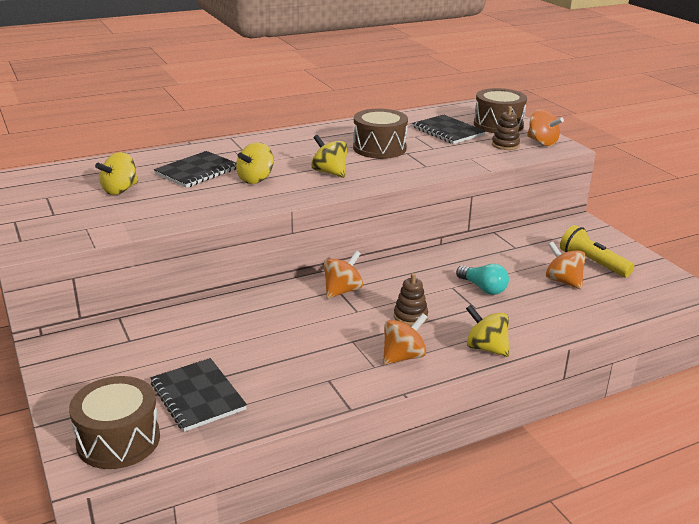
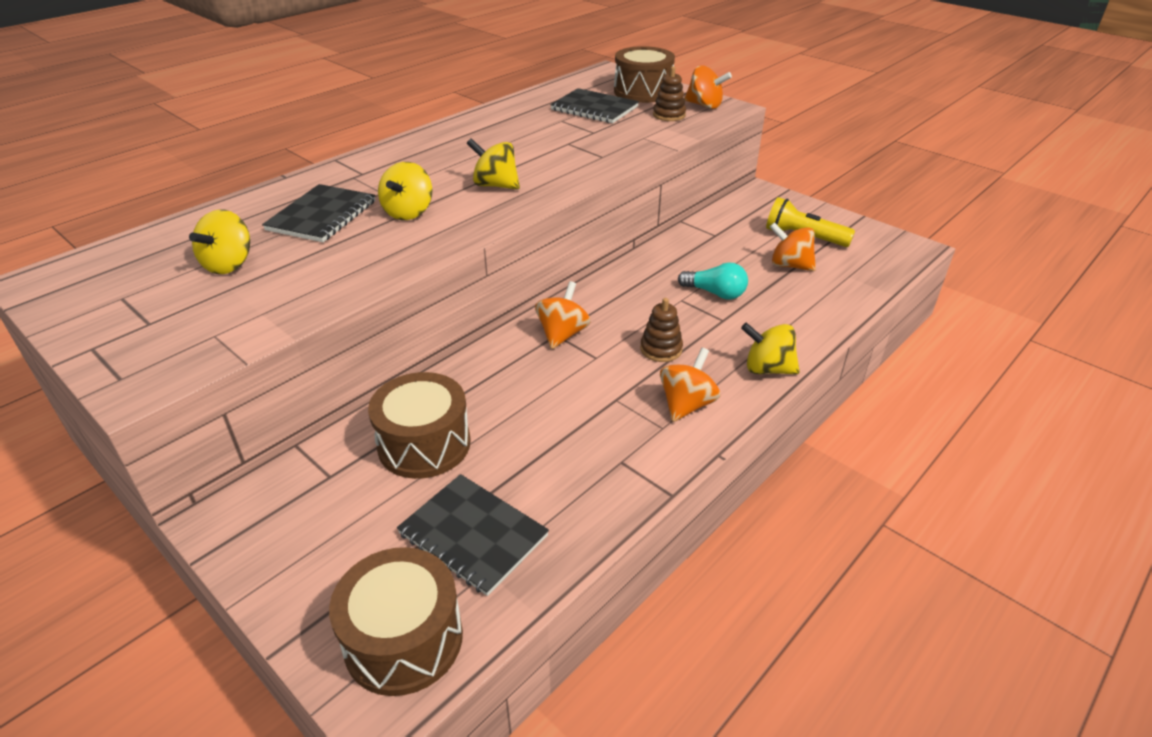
camera: 20 degrees left, 10 degrees up
brown drum [353,109,408,159] -> brown drum moved to [368,372,471,479]

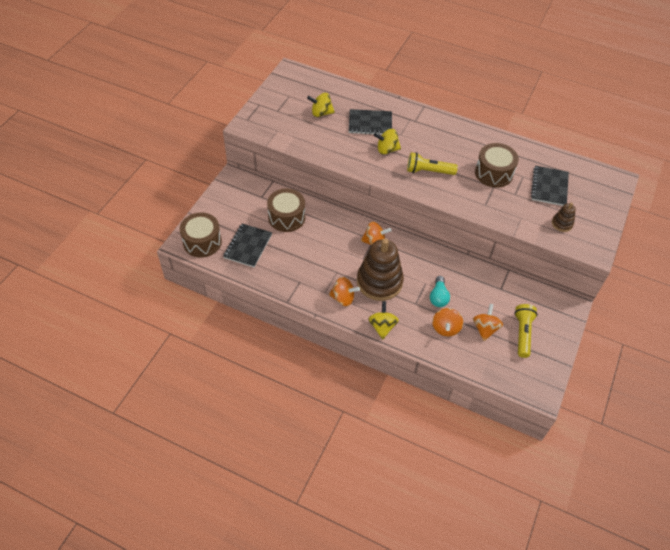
camera: 70 degrees right, 15 degrees up
yellow spinning top [467,138,520,189] -> yellow flashlight [407,152,458,175]
brown drum [614,46,675,103] -> brown drum moved to [475,143,519,188]
brown stacking toy [640,298,683,362] -> brown stacking toy [357,238,404,301], size x2.21
orange spinning top [684,65,732,109] -> orange spinning top moved to [432,308,463,337]

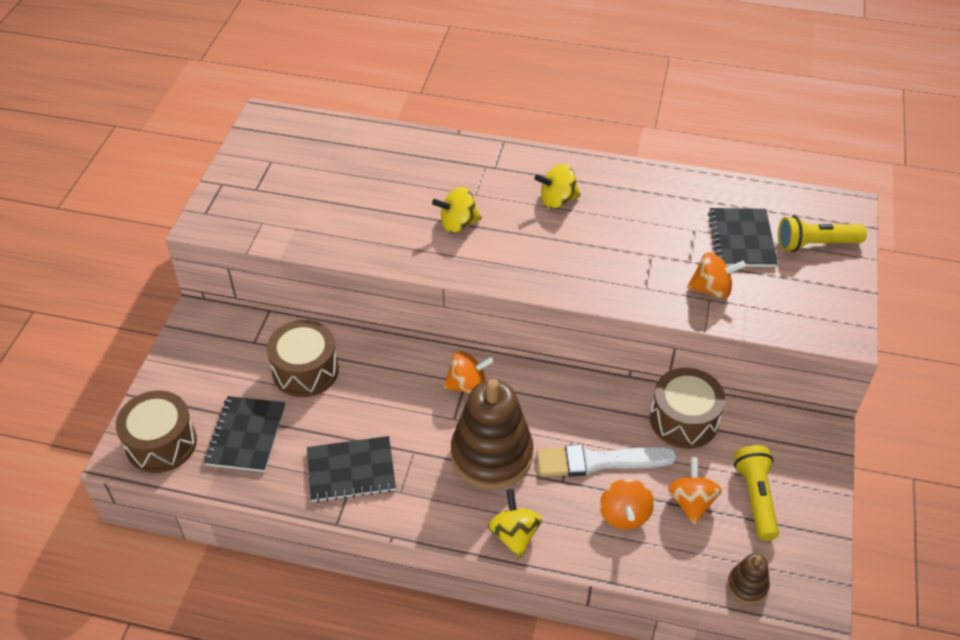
camera: 10 degrees left, 5 degrees down
yellow spinning top [307,93,335,117] -> yellow spinning top moved to [534,164,581,209]
orange spinning top [329,277,360,306] -> orange spinning top moved to [687,252,746,299]
black notebook [349,109,392,135] -> black notebook moved to [307,436,396,503]
yellow flashlight [407,152,458,175] -> yellow flashlight moved to [778,216,867,252]
turquoise light bulb [430,276,450,307] -> white brush [537,445,677,477]
brown drum [475,143,519,188] -> brown drum moved to [650,368,725,449]
brown stacking toy [552,203,576,232] -> brown stacking toy moved to [727,553,770,604]

